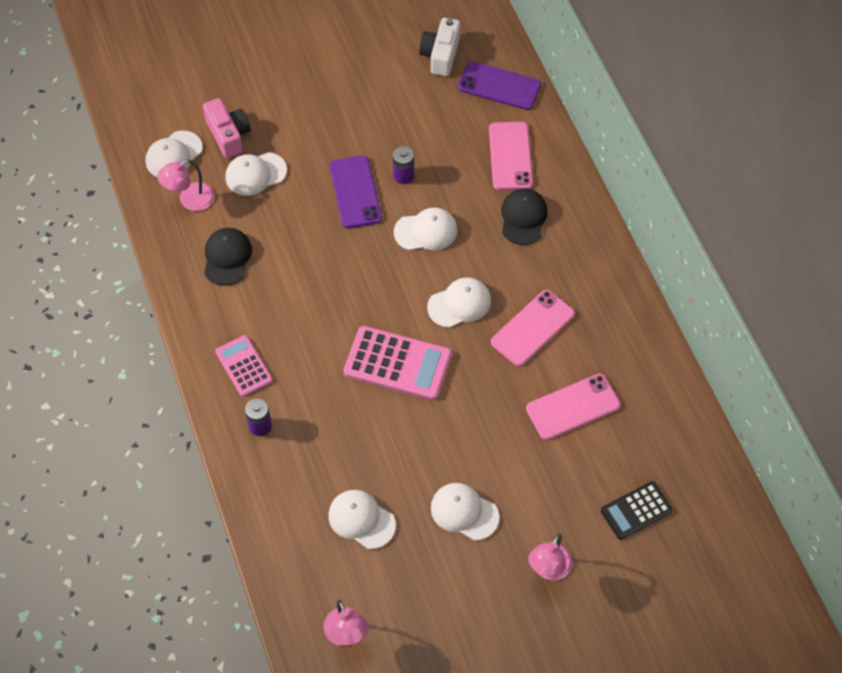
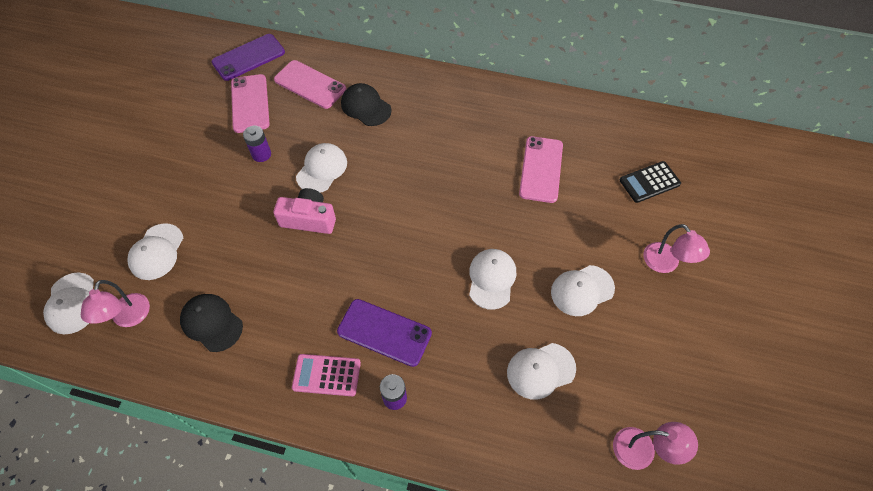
camera: 55 degrees left, 0 degrees up
pink camera [203,98,251,158] -> pink camera moved to [273,188,336,234]
purple phone [330,156,382,229] -> purple phone moved to [337,299,432,367]
pink calculator [343,326,452,400] -> none
white camera [419,18,460,76] -> none
white cap [427,277,491,328] -> white cap moved to [469,249,516,310]
pink phone [491,290,575,366] -> pink phone moved to [231,74,270,133]
black calculator [601,481,673,540] -> black calculator turned 60 degrees clockwise [620,161,681,203]

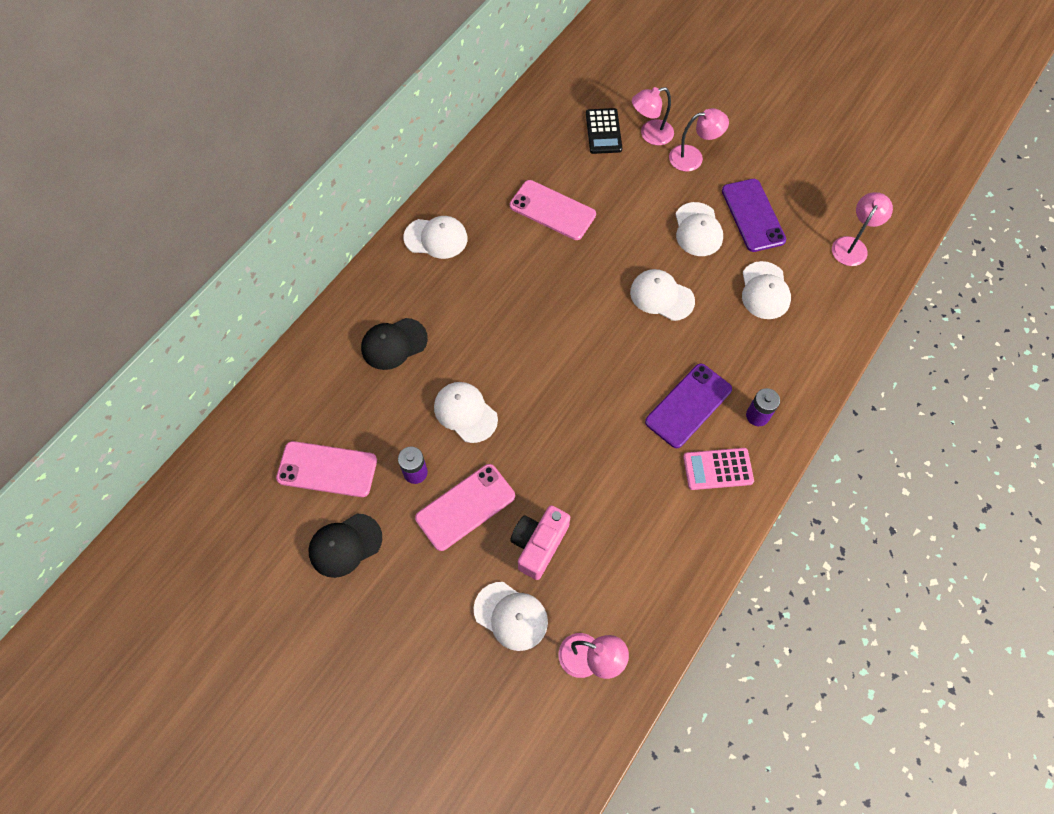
camera: 70 degrees left, 5 degrees up
white cap [43,272,94,334] -> white cap moved to [403,216,468,259]
black cap [180,294,243,352] -> black cap moved to [309,514,382,578]
purple phone [212,34,285,81] -> purple phone moved to [722,179,786,252]
pink camera [273,188,336,234] -> pink camera moved to [510,505,570,580]
pink phone [274,60,346,109] -> pink phone moved to [415,464,515,551]
pink calculator [292,354,361,396] -> pink calculator turned 60 degrees clockwise [683,448,754,490]
none -> pink lamp [632,87,674,145]

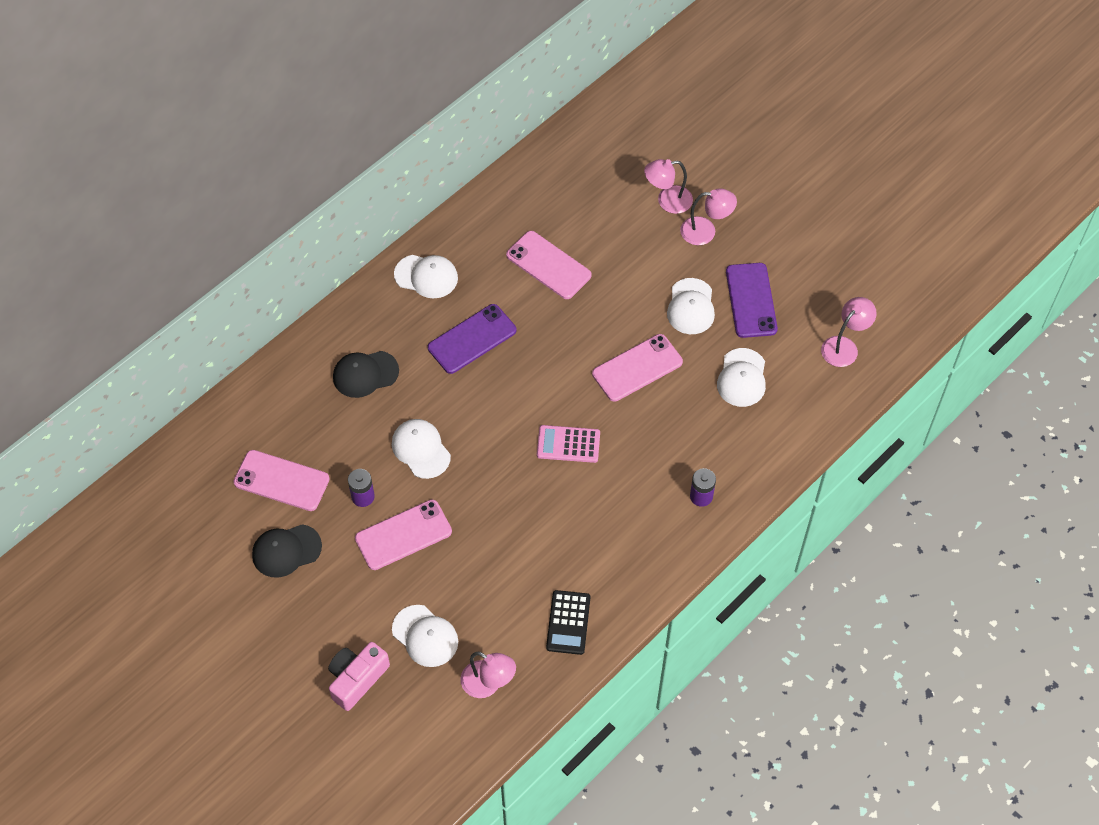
camera: 10 degrees right, 5 degrees down
pink camera [510,505,570,580] -> pink camera moved to [328,642,390,711]
black calculator [586,108,622,154] -> black calculator moved to [546,590,590,655]
white cap [630,269,695,321] -> pink phone [592,334,683,402]
purple phone [645,364,732,448] -> purple phone moved to [428,304,517,374]
pink calculator [683,448,754,490] -> pink calculator moved to [537,425,600,463]

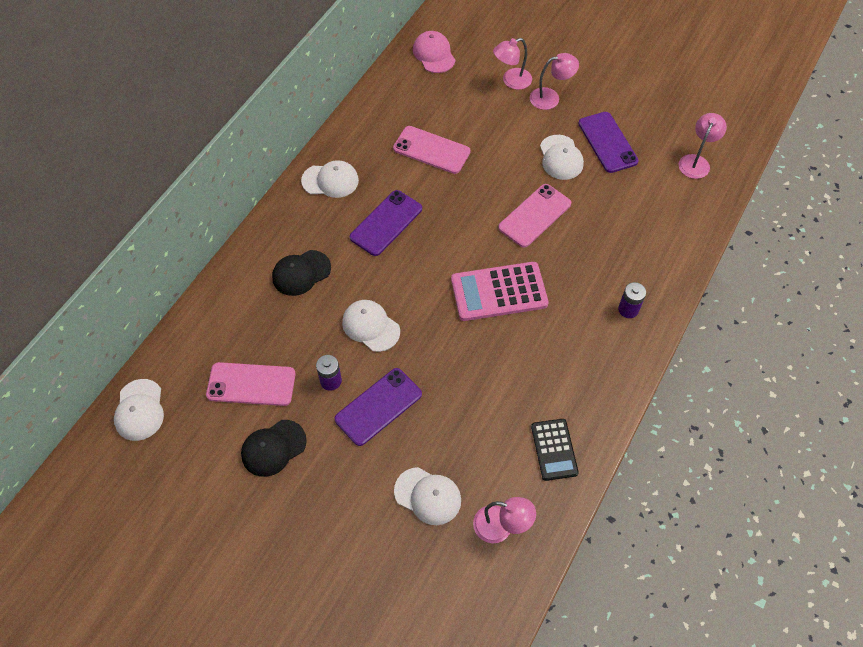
camera: 15 degrees left, 0 degrees up
pink camera [328,642,390,711] -> none
pink phone [355,499,452,570] -> purple phone [335,368,422,446]
pink calculator [537,425,600,463] -> pink calculator [451,262,549,321], size x1.62
white cap [717,348,766,407] -> white cap moved to [114,379,164,441]
none -> pink cap [413,31,455,73]

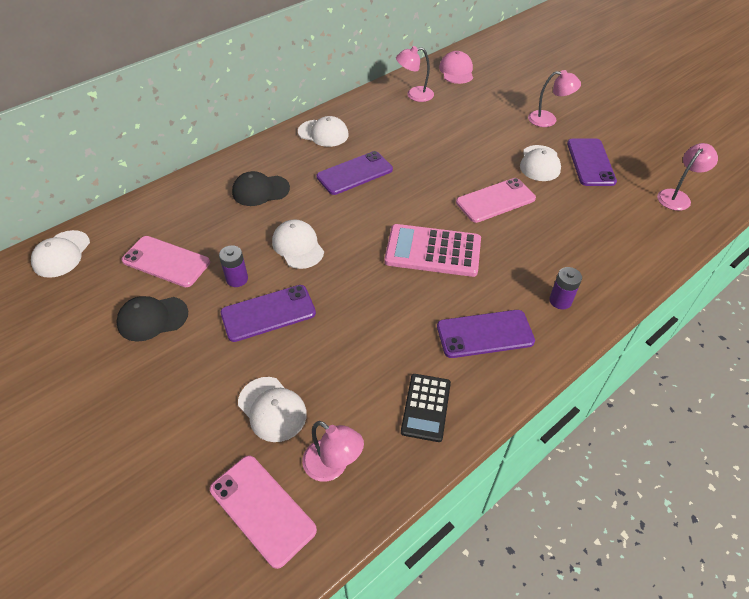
camera: 20 degrees right, 10 degrees down
pink phone [393,126,470,174] -> pink phone moved to [210,455,317,569]
pink lamp [493,38,532,90] -> pink lamp moved to [396,46,434,102]
none -> purple phone [437,310,535,358]

